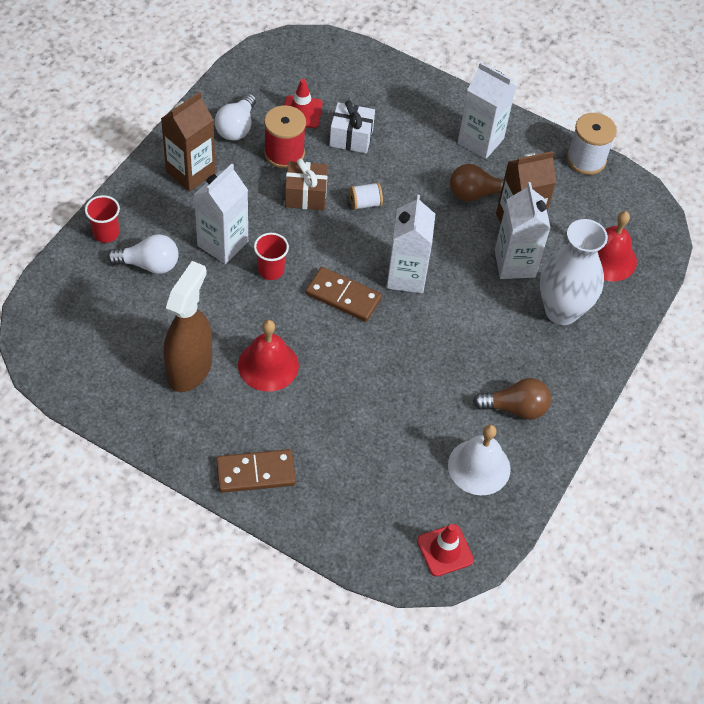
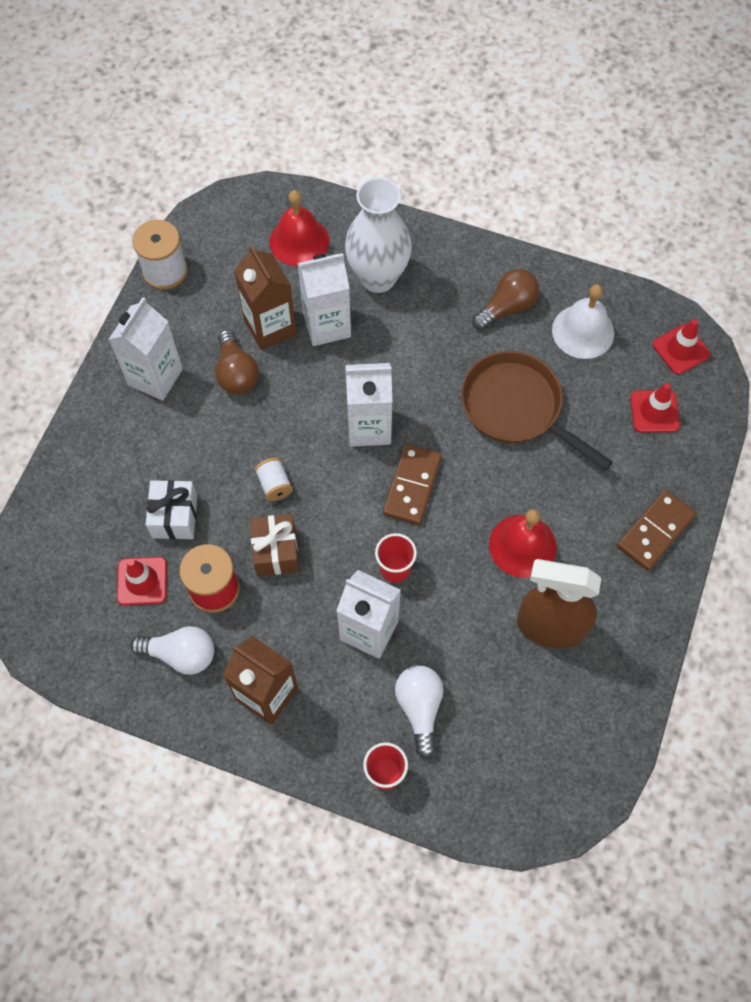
camera: 95 degrees left, 10 degrees up
brown domino [216,449,296,493] -> brown domino turned 60 degrees clockwise [617,490,696,571]
brown light bulb [473,378,551,420] -> brown light bulb turned 60 degrees clockwise [472,269,539,330]
none -> brown pan [461,351,613,471]
none -> red traffic cone [630,383,680,432]

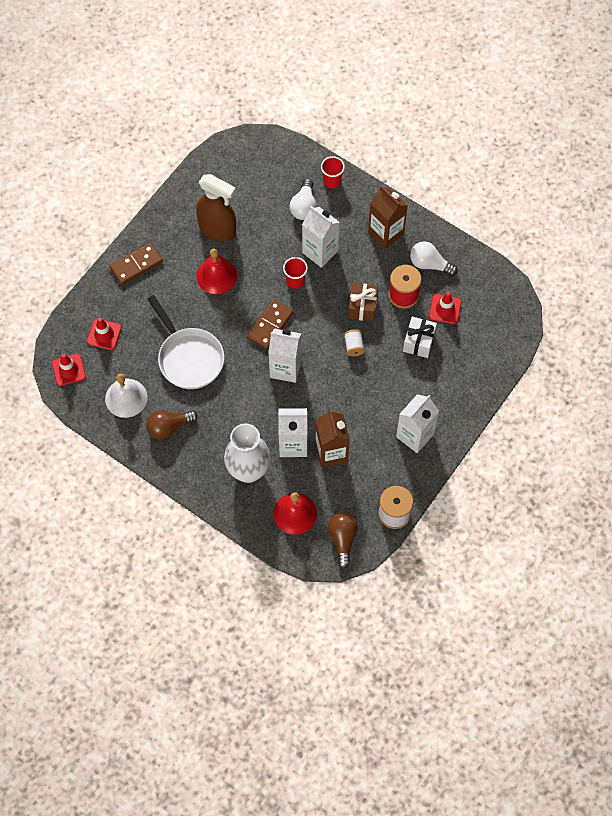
camera: 165 degrees left, 0 degrees up
brown light bulb [215,329,259,394] -> brown light bulb moved to [328,513,358,569]
brown pan [461,351,613,471] -> white pan [147,295,224,389]

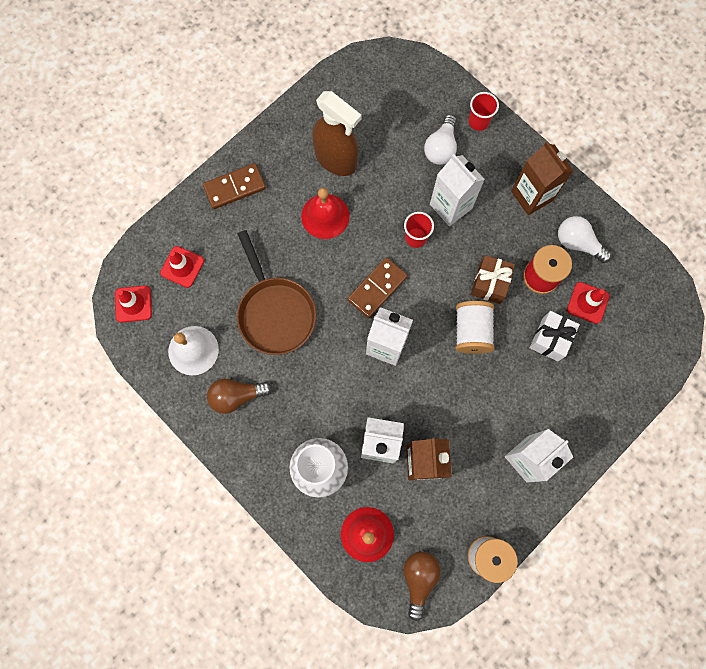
camera: 10 degrees right, 10 degrees up
white pan [147,295,224,389] -> brown pan [237,230,316,355]
white spool [344,329,365,356] -> white spool [456,301,495,354], size x1.73

